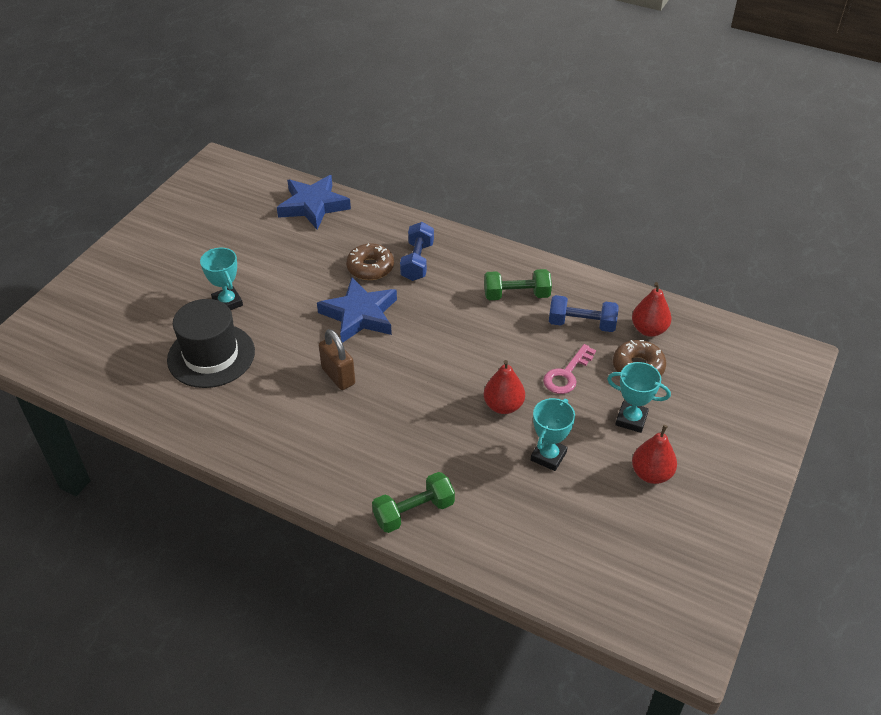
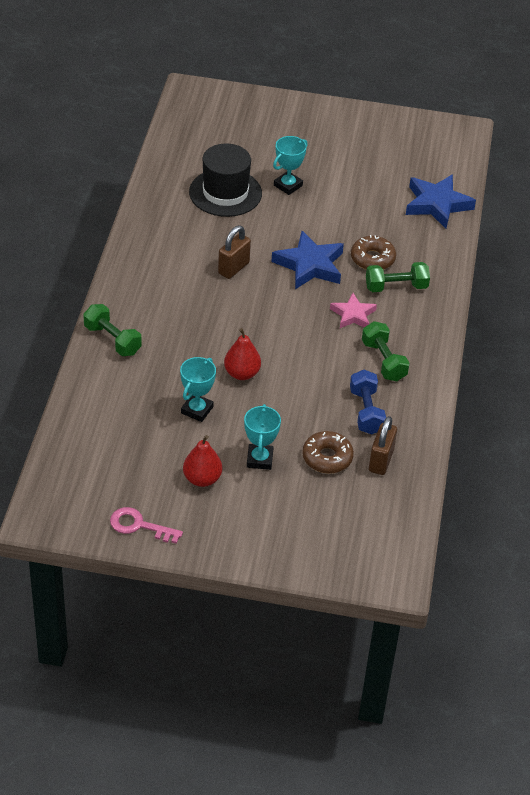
camera: 70 degrees right, 0 degrees up
blue dumbbell [400,222,434,281] -> green dumbbell [366,262,430,292]
turquoise trophy [531,398,575,471] -> turquoise trophy turned 75 degrees counterclockwise [180,357,216,422]
pink key [543,344,596,394] -> pink key moved to [110,507,183,544]
red pear [632,282,672,337] -> brown padlock [369,416,397,475]
none -> pink star [330,293,377,328]

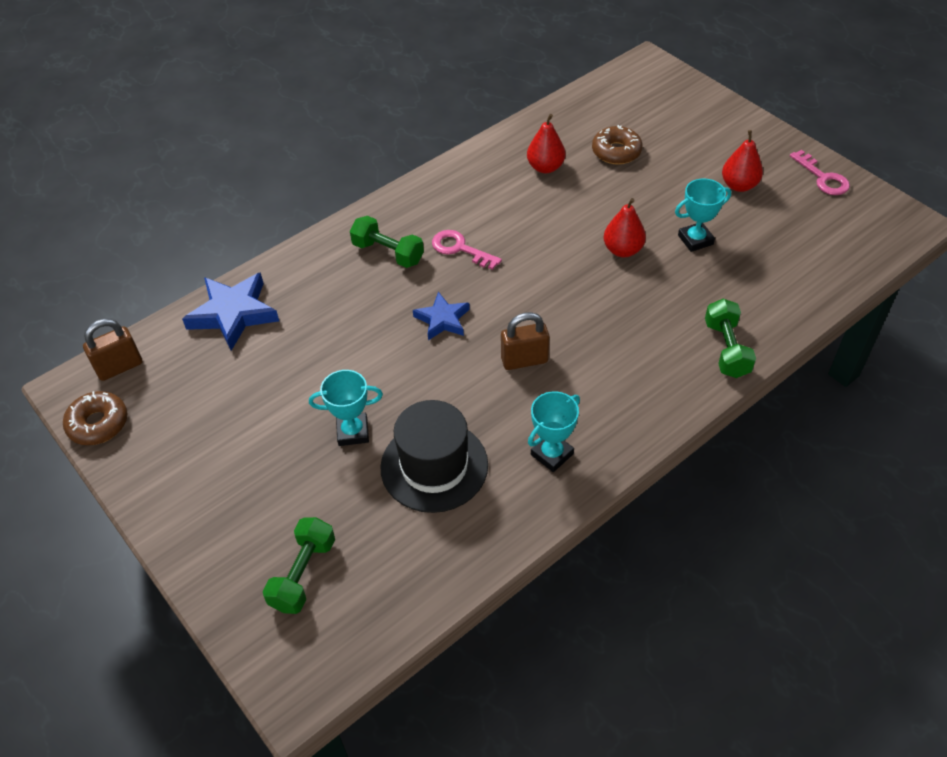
camera: 135 degrees left, 5 degrees up
turquoise trophy [244,404,281,470] -> turquoise trophy moved to [528,391,580,472]
blue star [271,231,344,289] -> blue star [413,292,470,340], size x0.61
pink star [330,293,377,328] -> pink key [432,230,502,270]
blue dumbbell [350,370,386,434] -> red pear [527,114,566,173]
brown donut [351,235,396,270] -> brown donut moved to [63,391,127,445]
green dumbbell [362,321,410,381] -> green dumbbell moved to [263,517,335,614]
brown padlock [369,416,397,475] -> brown padlock moved to [83,319,142,381]

